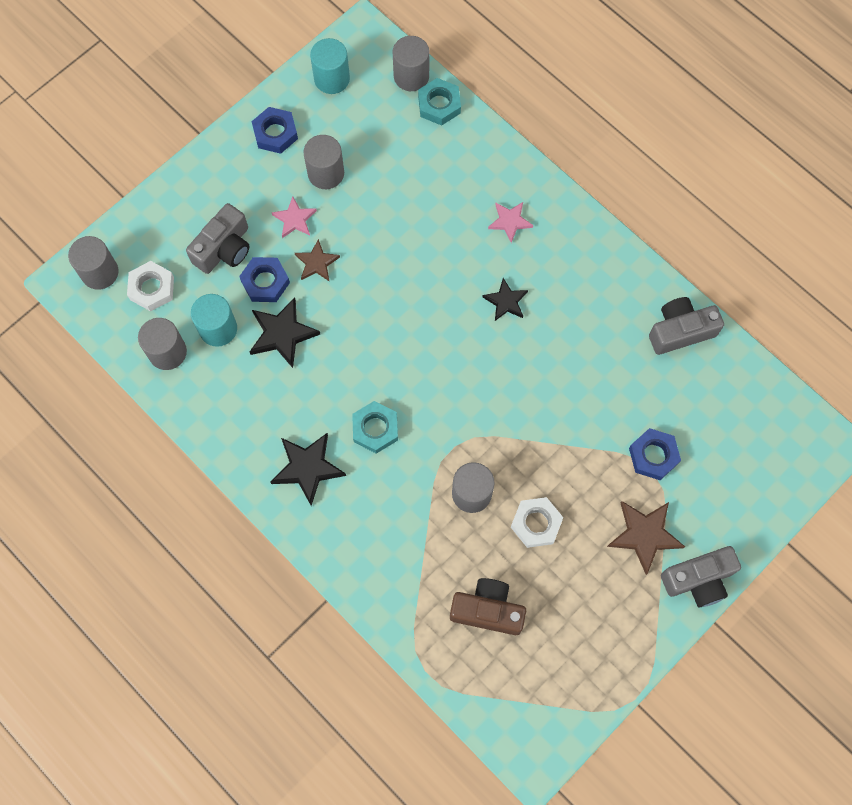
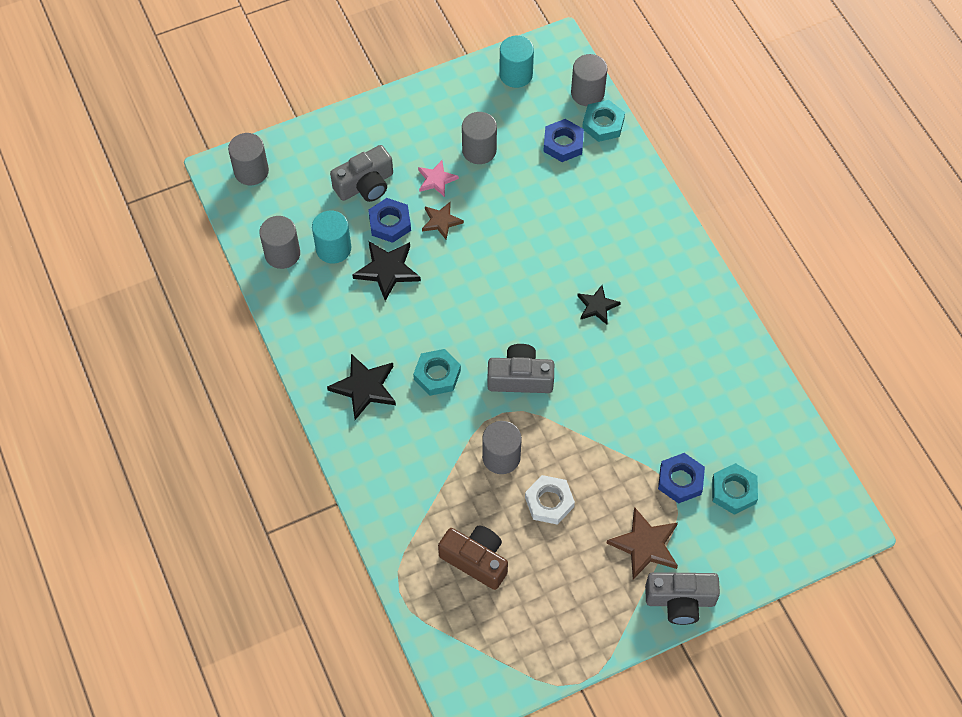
camera: 20 degrees right, 10 degrees down
white nut [127,261,174,311] -> none
blue nut [251,107,298,154] -> blue nut moved to [543,119,584,162]
pink star [488,202,533,243] -> none
grey camera [649,297,724,355] -> grey camera moved to [487,344,554,393]
none -> turquoise nut [712,463,758,515]

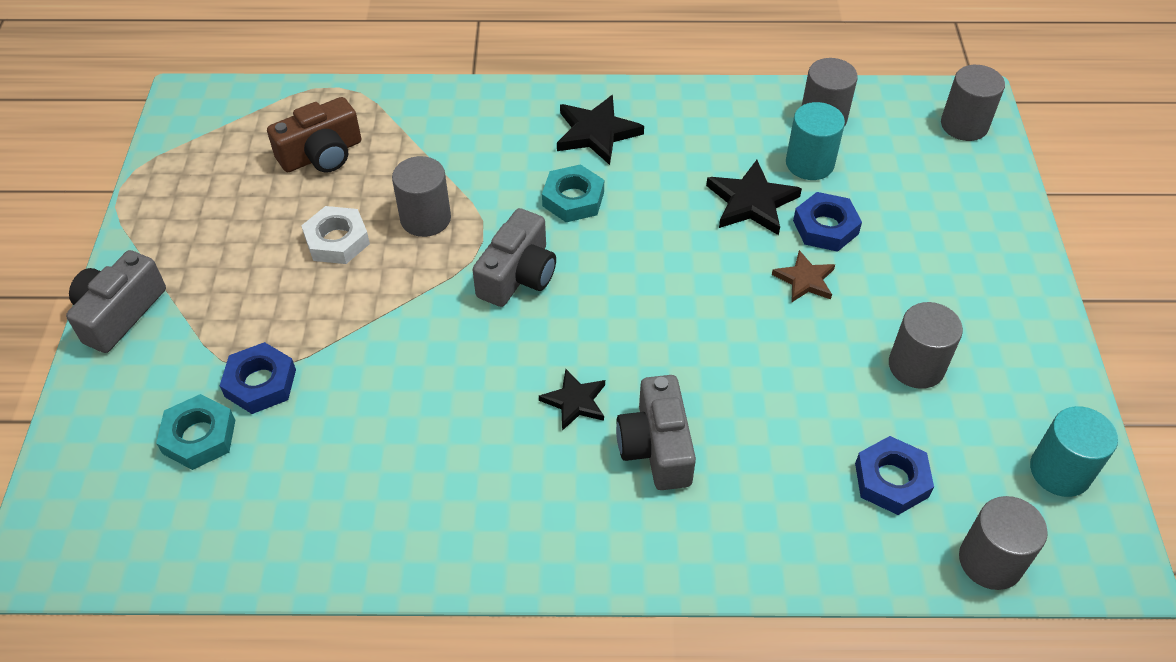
camera: 115 degrees right, 10 degrees down
grey camera [330,145,393,202] -> grey camera moved to [616,375,696,490]
pink star [418,160,459,197] -> none
turquoise nut [582,100,625,142] -> none
brown star [607,508,678,579] -> none

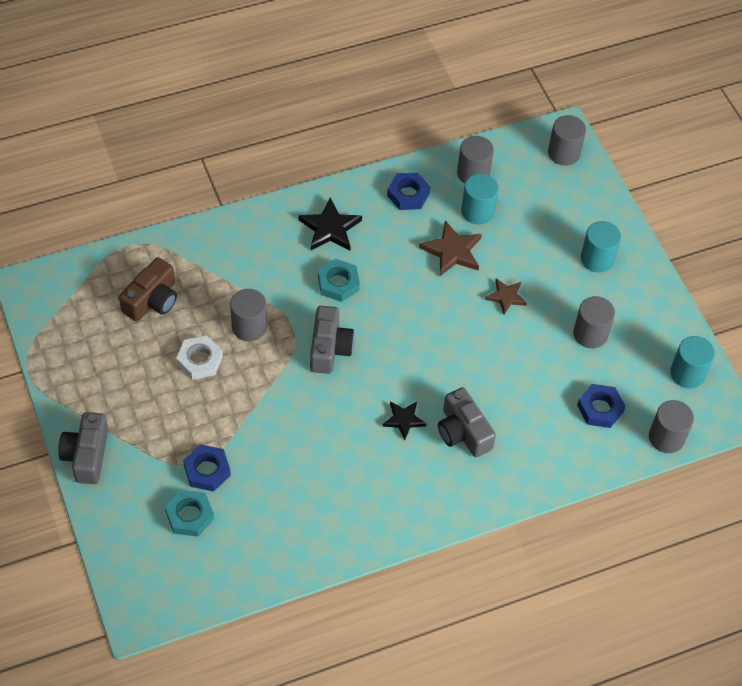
camera: 25 degrees left, 5 degrees up
black star [706,160,802,235] -> brown star [419,220,482,276]
blue nut [793,192,862,252] -> blue nut moved to [387,172,430,210]
none -> turquoise cylinder [581,221,621,273]

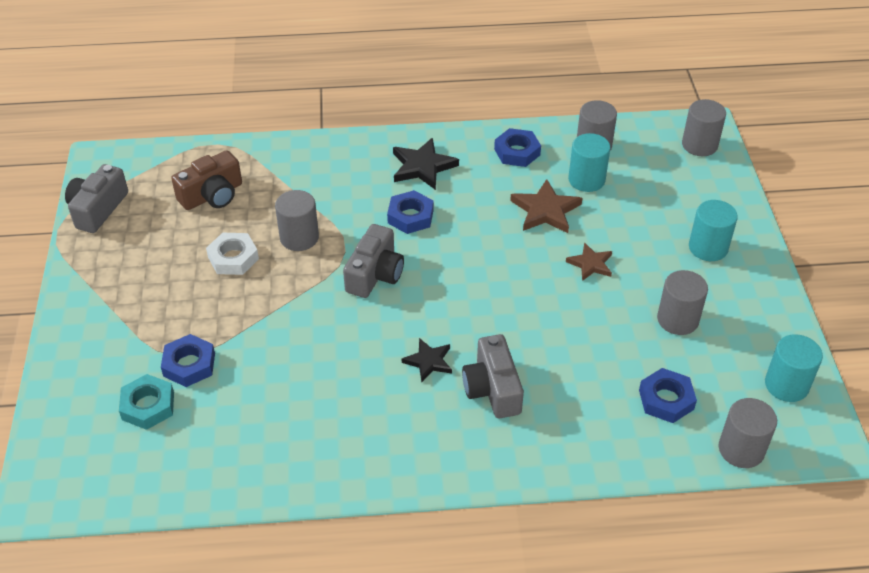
camera: 20 degrees right, 10 degrees down
grey camera [58,412,108,484] -> grey camera moved to [65,164,128,233]
turquoise nut [318,259,360,302] -> blue nut [387,190,434,234]

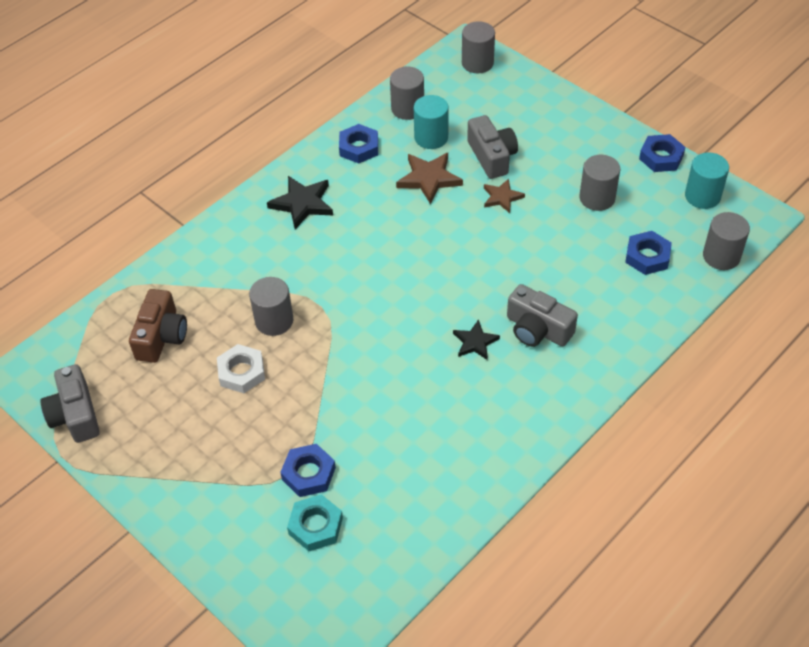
camera: 40 degrees left, 5 degrees up
grey camera [343,224,404,298] -> grey camera moved to [467,115,518,179]
blue nut [387,190,434,234] -> blue nut moved to [639,134,685,172]
turquoise cylinder [689,200,738,261] -> none

